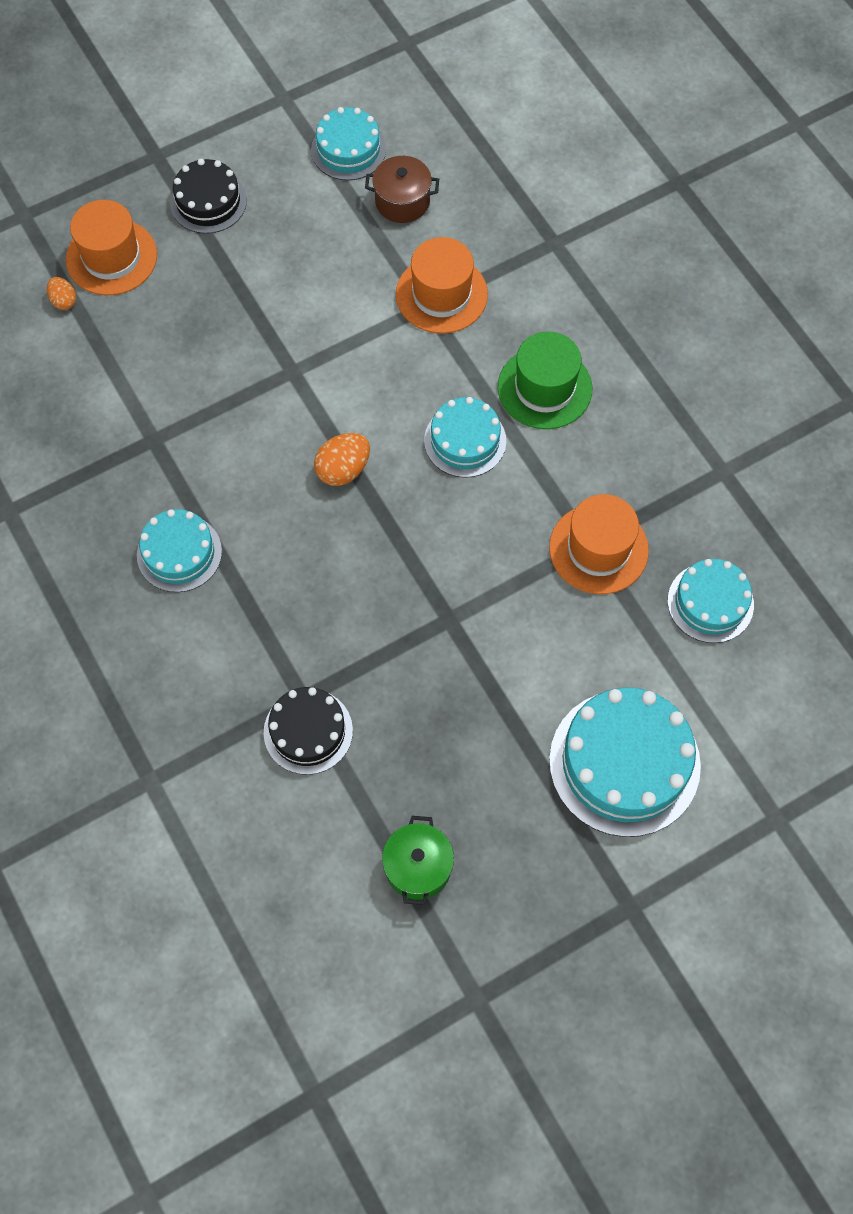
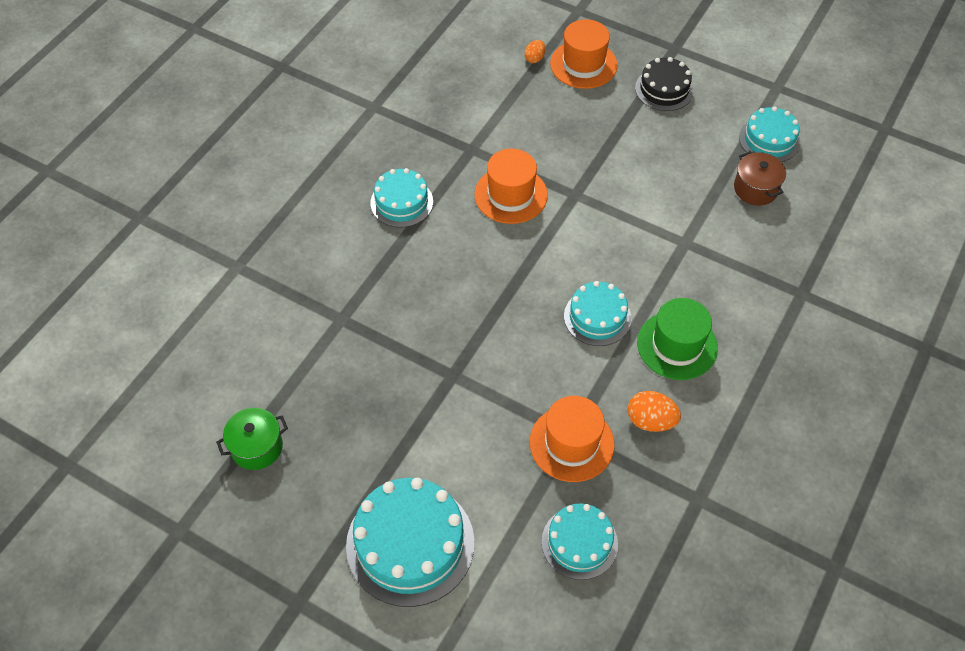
camera: 60 degrees right, 10 degrees down
black cake [263,687,353,775] -> none
orange egg [314,433,370,486] -> orange egg moved to [627,391,681,432]
orange hat [396,237,488,334] -> orange hat moved to [474,148,548,224]

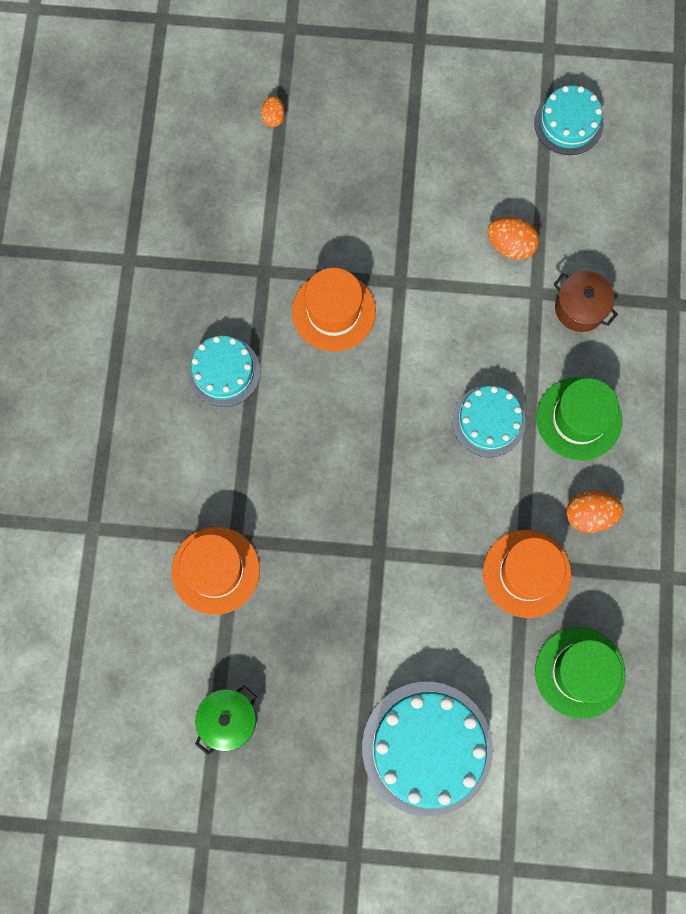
camera: 25 degrees left, 20 degrees up
turquoise cake [542,504,618,580] -> green hat [535,627,625,719]
orange hat [550,19,617,89] -> orange hat moved to [172,527,260,615]
black cake [635,57,694,111] -> none
brown pot [734,151,786,205] -> brown pot moved to [553,271,618,332]
none -> orange egg [488,217,539,260]

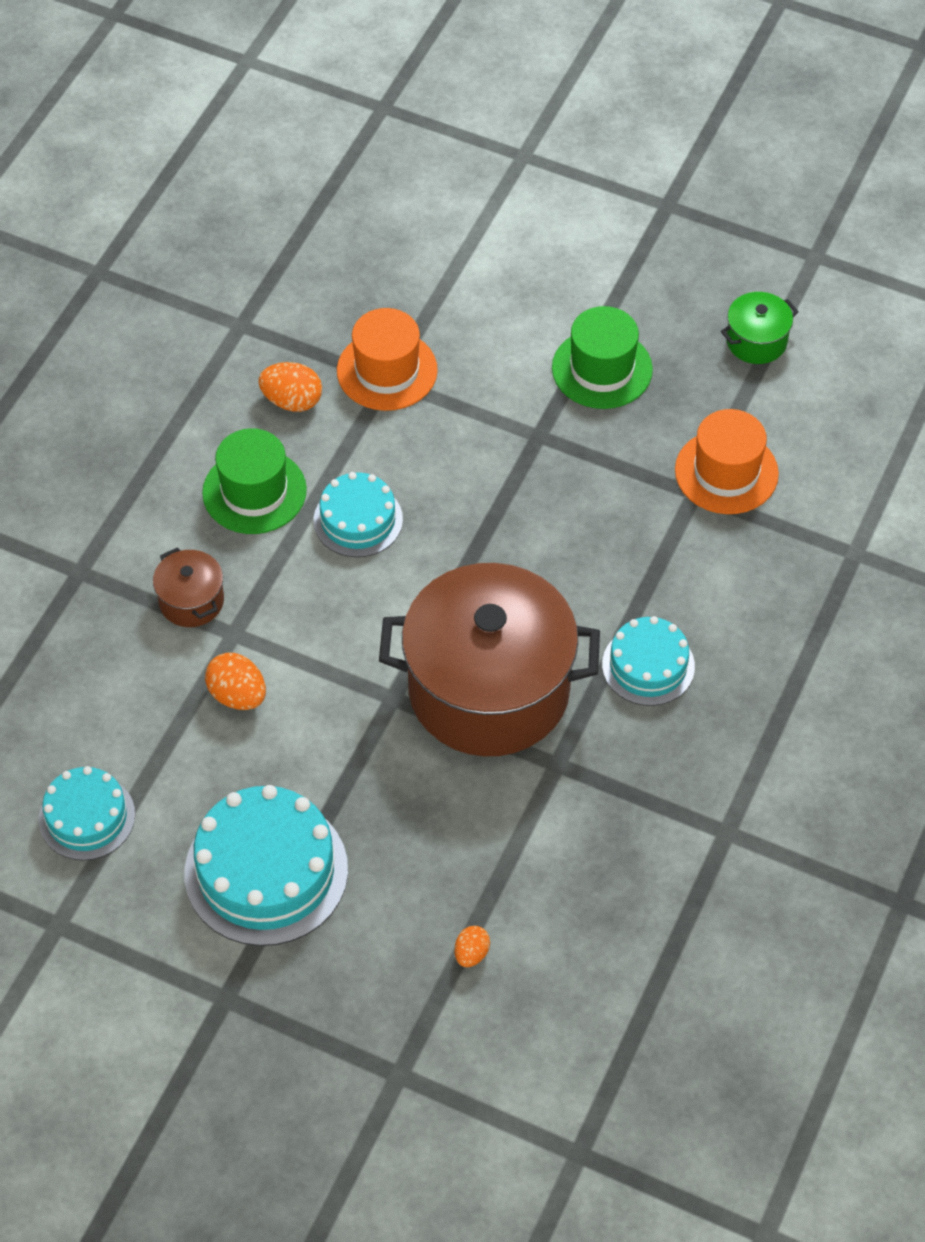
camera: 160 degrees left, 20 degrees down
orange hat [292,268,376,352] -> brown pot [379,563,600,756]
turquoise cake [362,682,493,816] -> turquoise cake moved to [185,785,348,946]
green hat [535,627,625,719] -> green hat moved to [552,306,653,409]

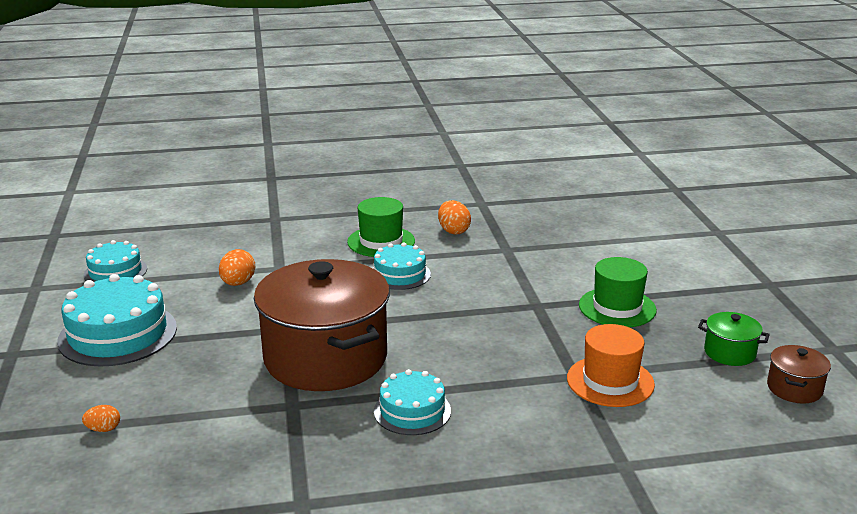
camera: 55 degrees right, 30 degrees down
brown pot [153,547,224,627] -> brown pot moved to [767,345,831,404]
orange hat [337,308,438,411] -> none

